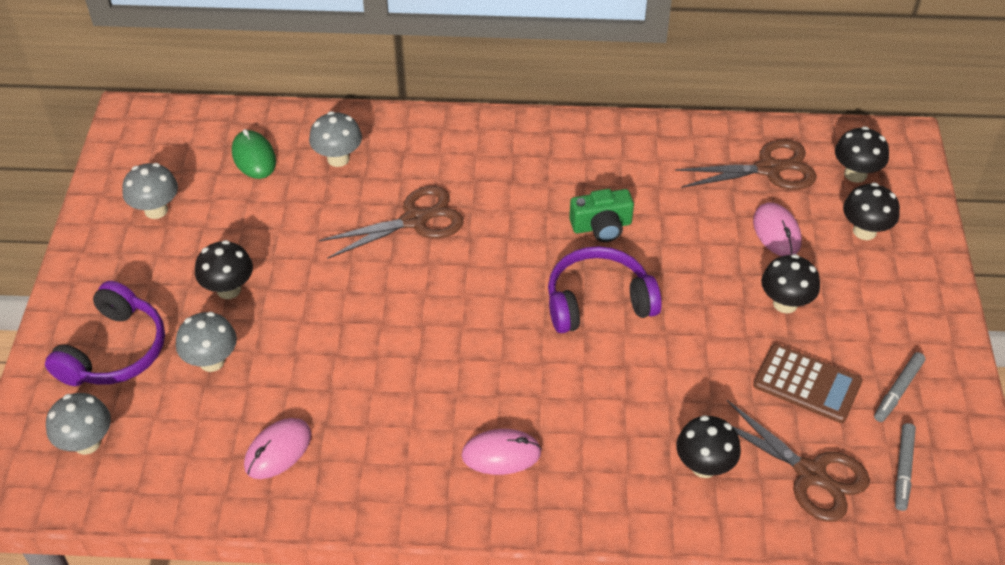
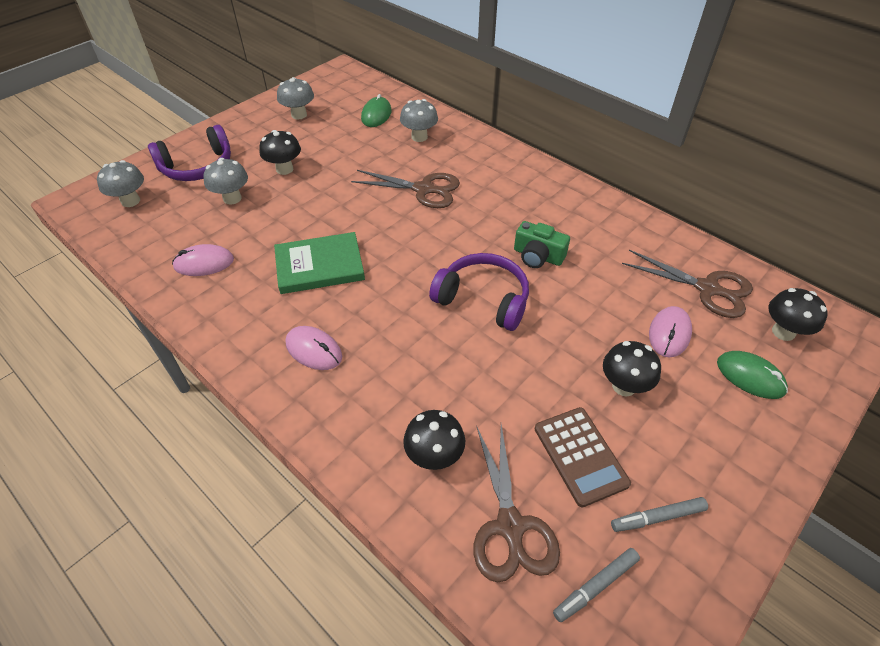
camera: 40 degrees right, 0 degrees up
black mushroom [843,183,900,240] -> green mouse [717,351,788,399]
none -> green book [274,232,365,294]

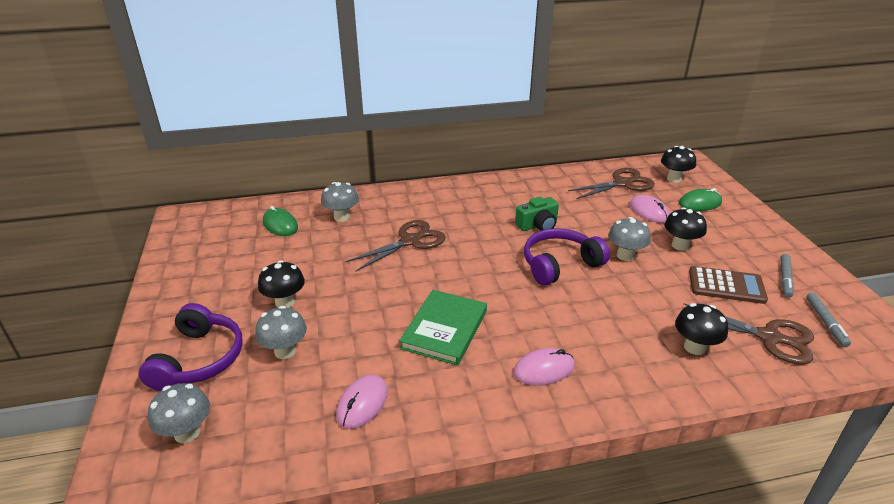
camera: 55 degrees left, 15 degrees down
grey mushroom [277,77,314,119] -> grey mushroom moved to [608,217,651,261]

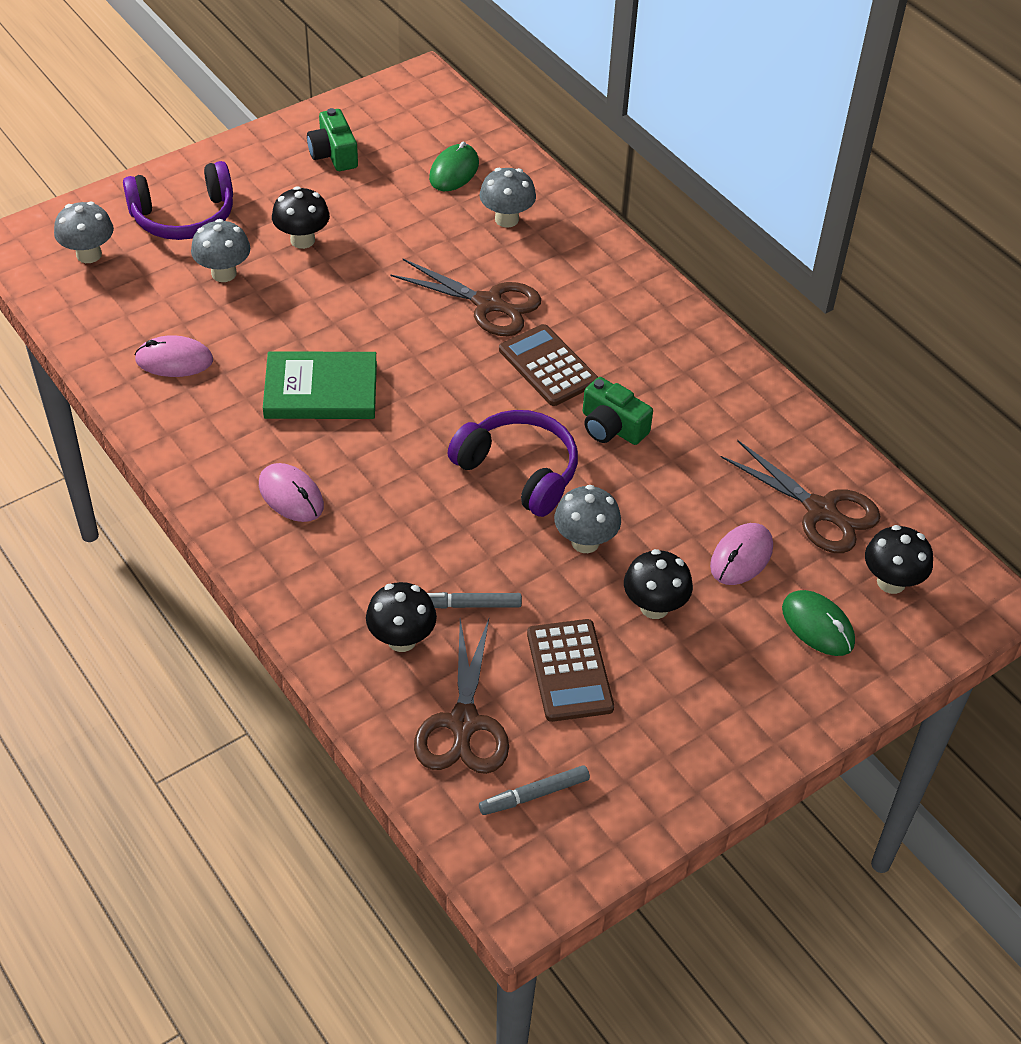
camera: 65 degrees right, 15 degrees up
grey marker [780,254,794,298] -> grey marker moved to [427,592,522,609]
none -> green camera [307,108,358,171]
none -> brown calculator [499,324,598,406]

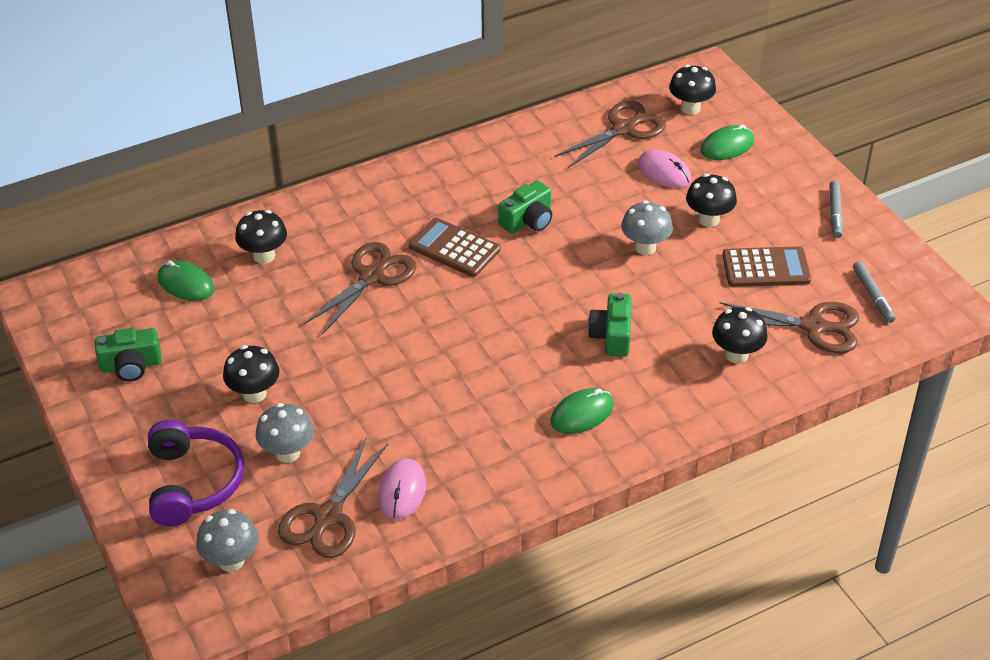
camera: 80 degrees left, 5 degrees down
pink mouse [259,463,324,522] -> green mouse [550,388,614,434]
green book [263,351,377,419] -> none
grey marker [427,592,522,609] -> grey marker moved to [829,181,843,238]
purple headphones [448,410,578,517] -> none
grey mushroom [480,168,536,227] -> black mushroom [235,210,287,264]
brown calculator [499,324,598,406] -> brown calculator turned 60 degrees clockwise [409,218,500,277]
none -> brown scissors [278,437,388,558]
none -> green camera [588,293,632,357]

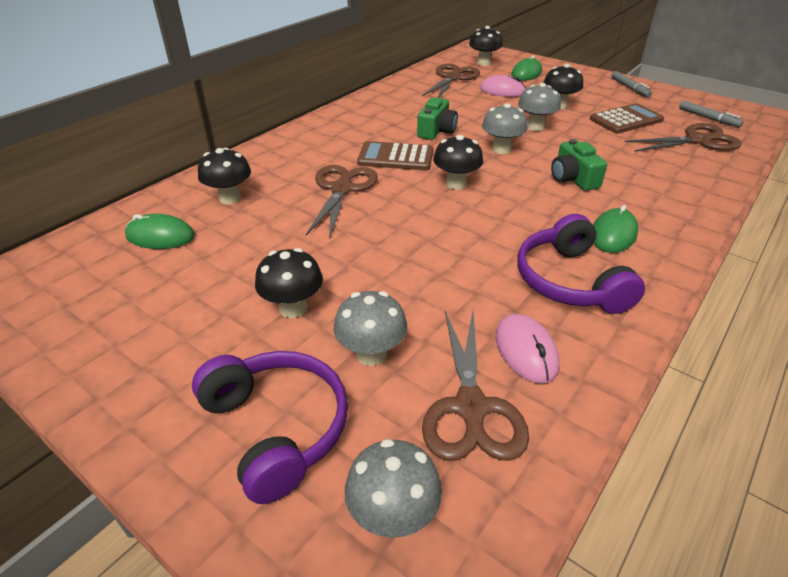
camera: 25 degrees left, 5 degrees down
green camera [95,328,162,382] -> none
black mushroom [712,307,768,364] -> black mushroom moved to [433,135,483,190]
none -> grey mushroom [482,103,528,154]
none -> purple headphones [518,214,645,314]

